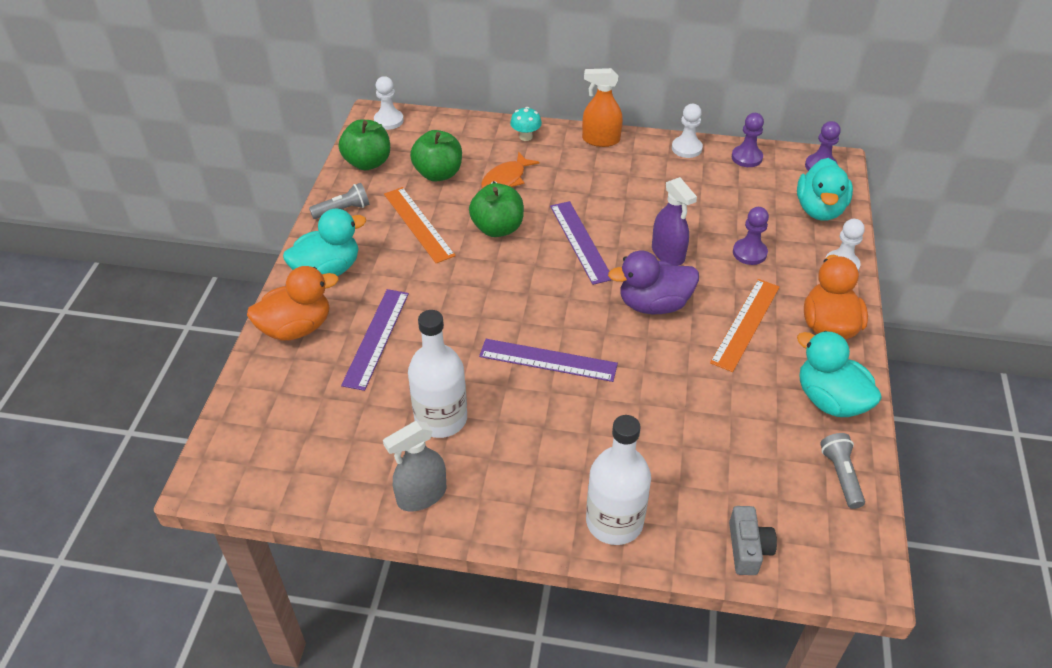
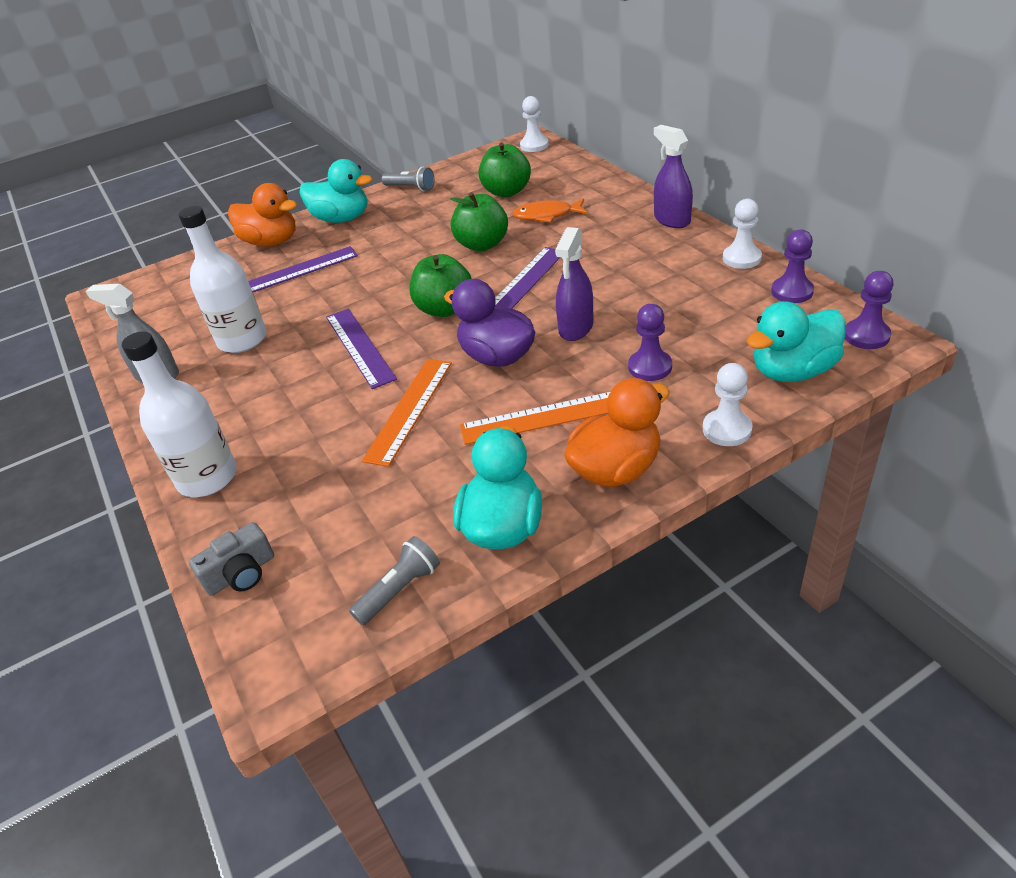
camera: 55 degrees right, 5 degrees down
green apple [339,120,390,170] -> green apple moved to [409,254,472,317]
orange ruler [384,187,456,264] -> orange ruler moved to [362,359,452,467]
turquoise mushroom [510,107,542,141] -> none
orange spray bottle [582,68,623,147] -> purple spray bottle [654,125,693,228]

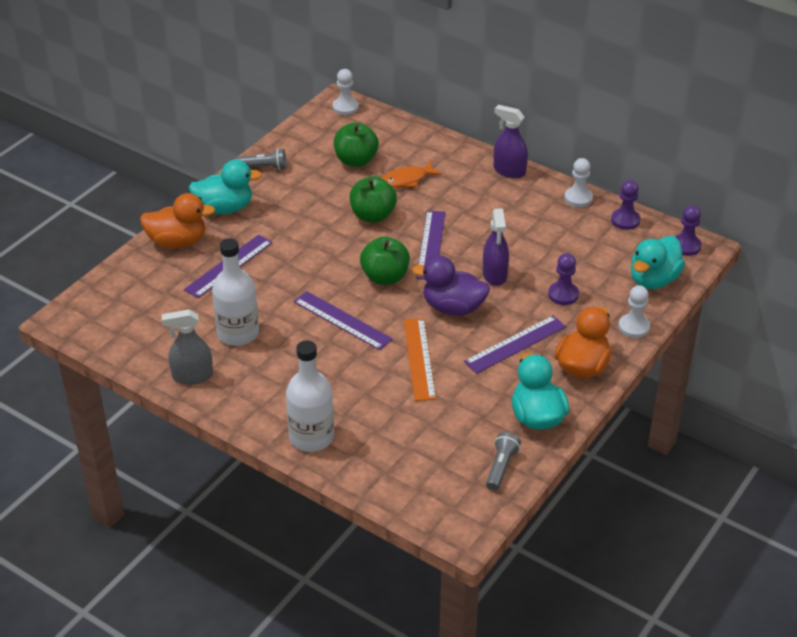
camera: 30 degrees left, 0 degrees up
grey camera [189,522,274,596] -> none
orange ruler [460,392,610,445] -> purple ruler [464,316,566,374]

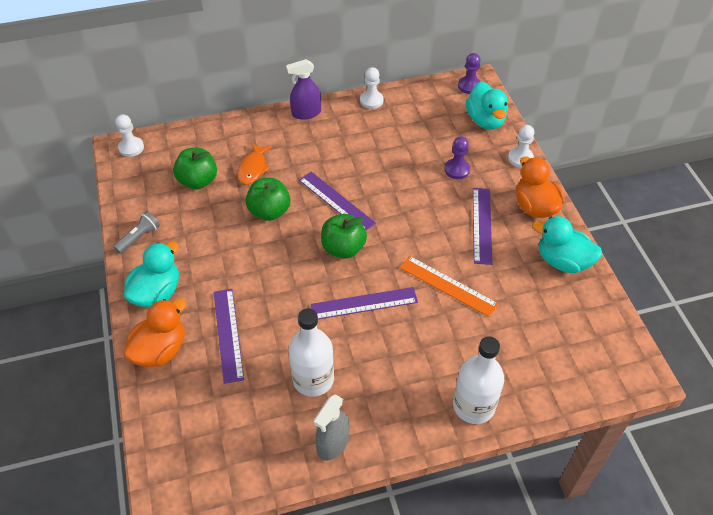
camera: 50 degrees left, 10 degrees up
purple duck [412,256,490,316] -> none
purple spray bottle [483,209,509,286] -> none
grey flashlight [486,432,521,491] -> none
purple pawn [611,180,640,230] -> none

